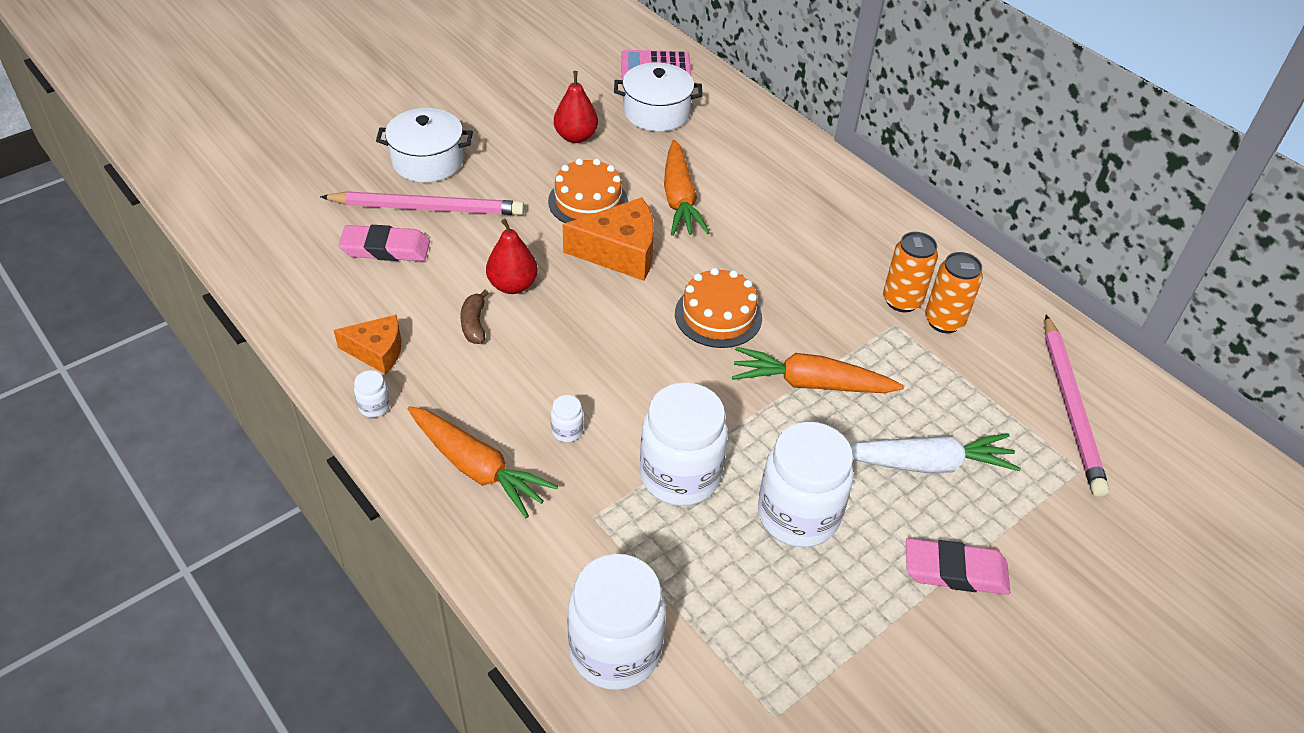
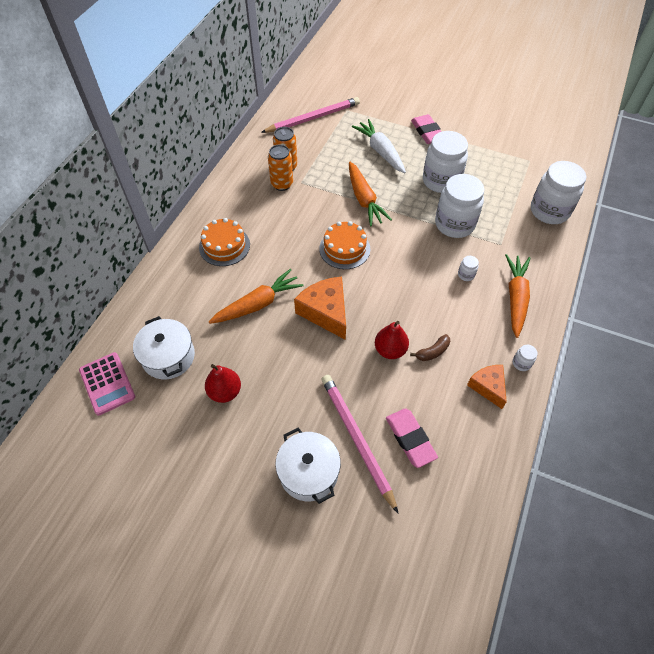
camera: 115 degrees left, 10 degrees up
orange cake [548,158,628,223] -> orange cake moved to [199,218,250,266]

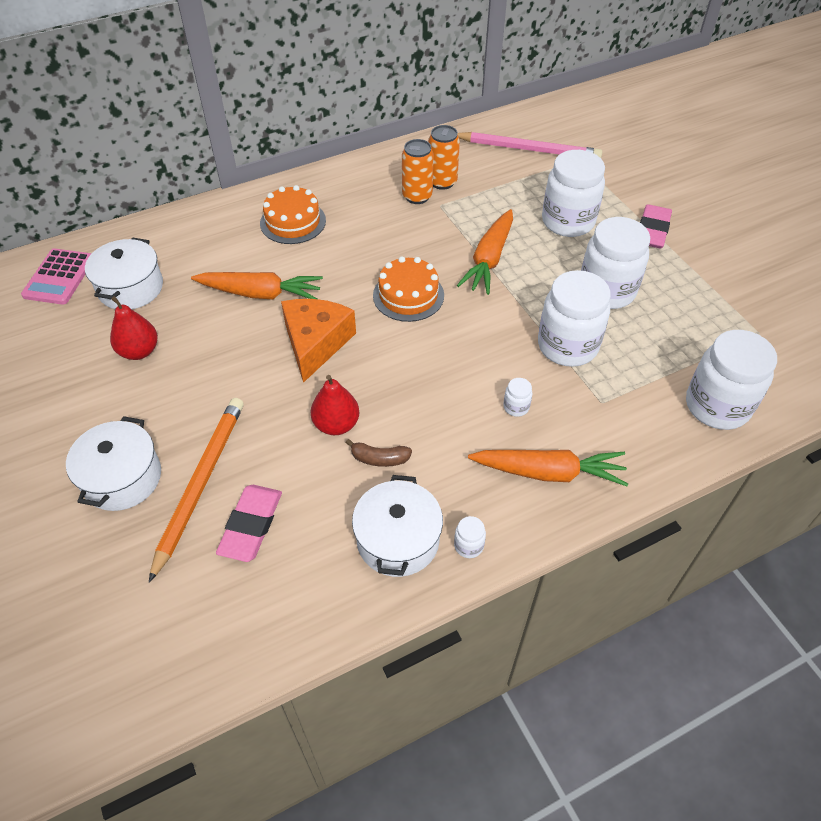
camera: 40 degrees right, 5 degrees down
pink pencil [321,375,398,513] -> orange pencil [149,398,244,583]
white carrot [352,119,406,173] -> white jar [542,150,605,237]
orange cheese [467,365,507,409] -> white pot [352,475,443,577]
orange carrot [505,254,531,338] -> orange carrot turned 45 degrees clockwise [468,450,628,486]

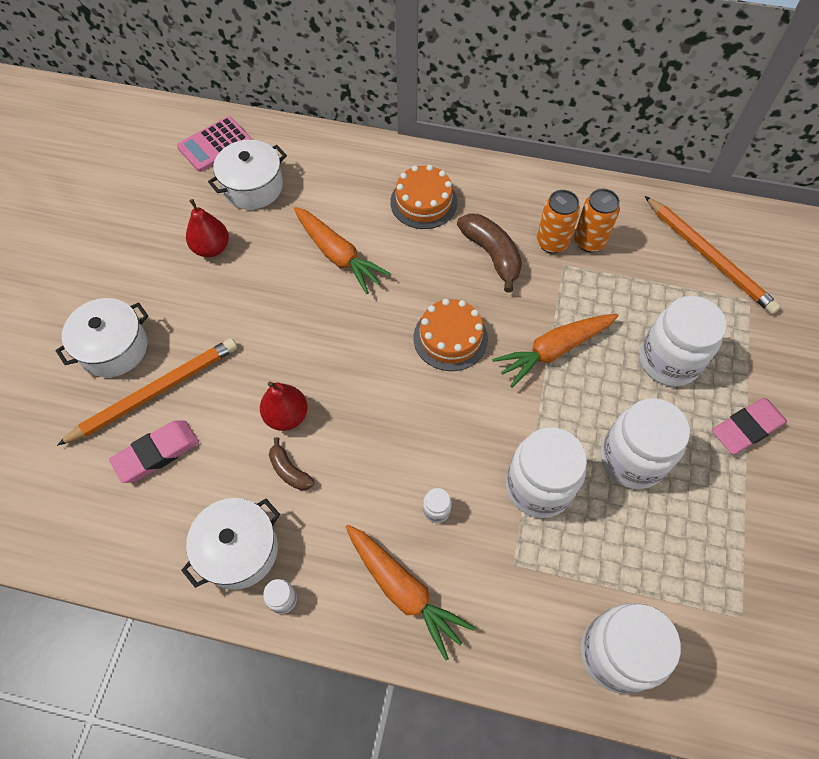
camera: 40 degrees right, 10 degrees up
orange cheese [281,299,356,383] -> none
pink pencil [457,132,602,158] -> orange pencil [645,196,781,314]
none -> brown banana [457,214,522,293]

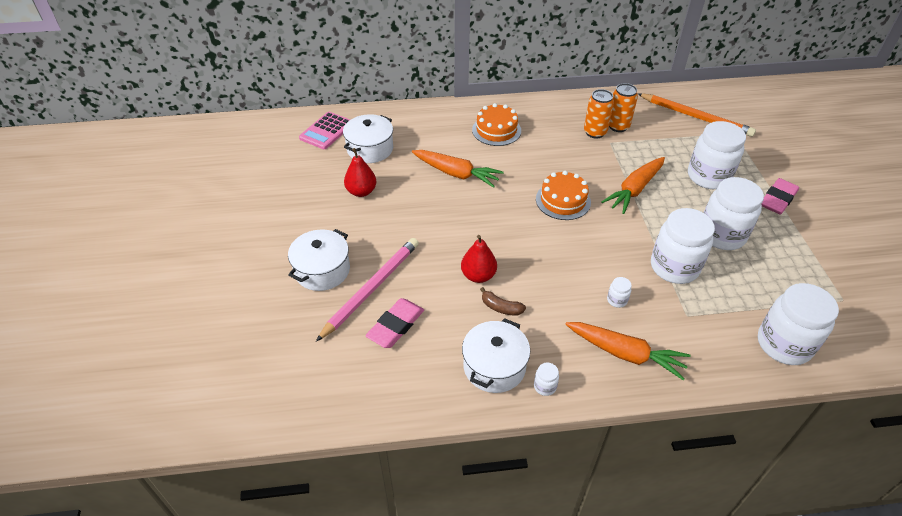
camera: 20 degrees left, 15 degrees down
orange pencil [57,338,237,446] -> pink pencil [316,238,419,342]
brown banana [457,214,522,293] -> none

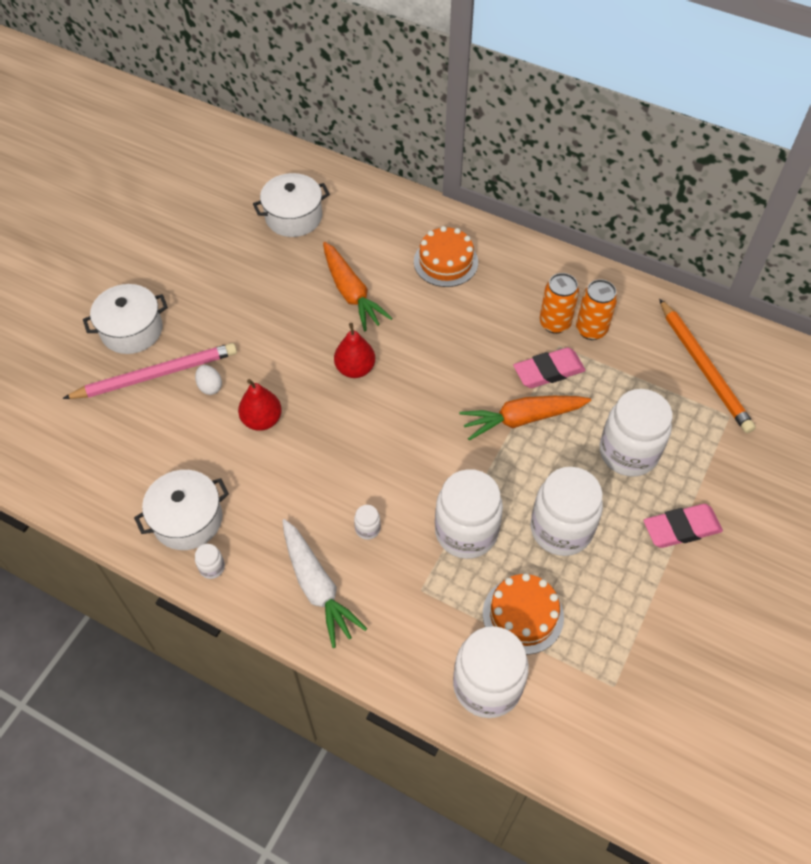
camera: 35 degrees right, 10 degrees up
pink calculator [299,112,350,149] -> none
red pear [344,148,377,197] -> red pear moved to [334,323,375,378]
pink eraser [365,298,424,348] -> pink eraser moved to [513,347,586,388]
brown banana [480,287,526,315] -> none
orange cake [536,171,591,220] -> orange cake moved to [483,573,564,655]
orange carrot [565,322,691,380] -> white carrot [282,519,367,648]
none -> white egg [195,365,222,395]

